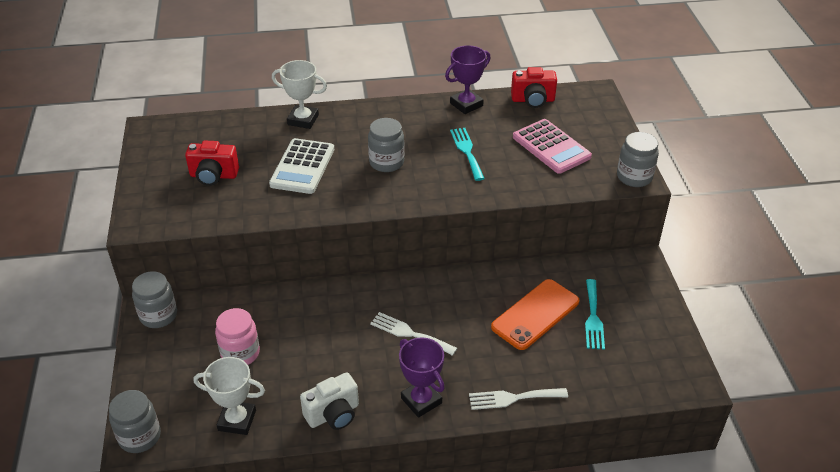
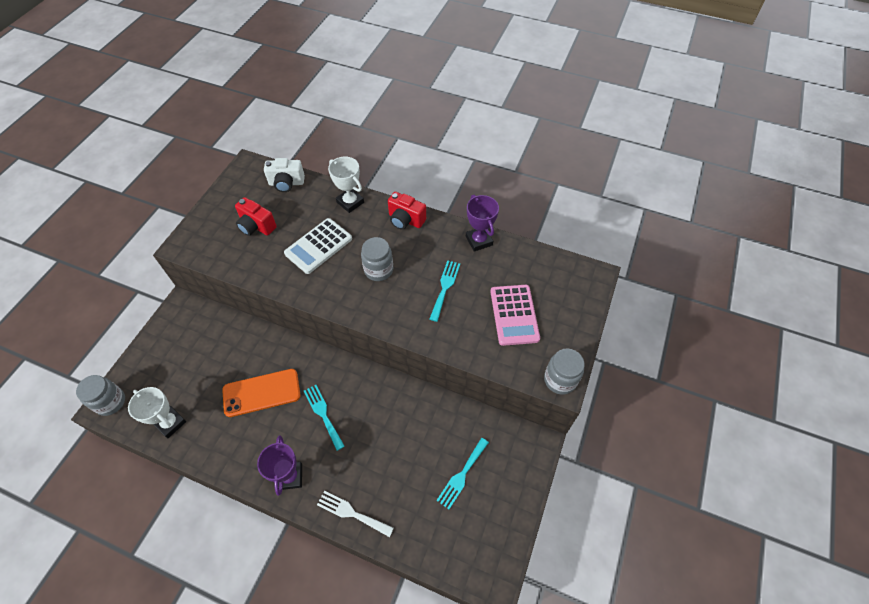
camera: 30 degrees right, 15 degrees up
grey jar [132,271,177,328] -> none
pink jar [215,308,260,365] -> none
white camera [300,372,359,430] -> white camera moved to [264,158,305,192]
white fork [370,312,457,356] -> turquoise fork [304,385,345,451]
purple trophy [445,45,491,114] -> purple trophy turned 75 degrees clockwise [466,195,499,252]
orange phone [491,279,579,350] -> orange phone moved to [222,369,300,417]
red camera [511,67,557,108] -> red camera moved to [388,192,426,230]

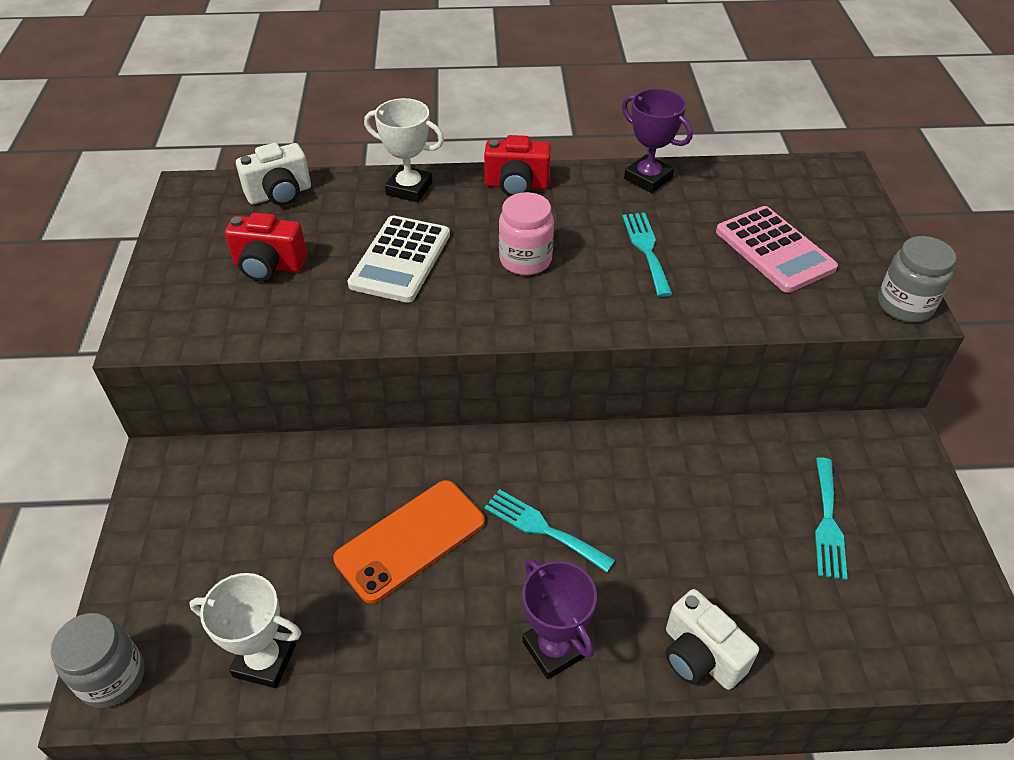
camera: 25 degrees left, 10 degrees down
white fork [317,491,394,537] -> white camera [665,589,759,690]
grey jar [361,237,393,281] -> pink jar [499,192,554,275]

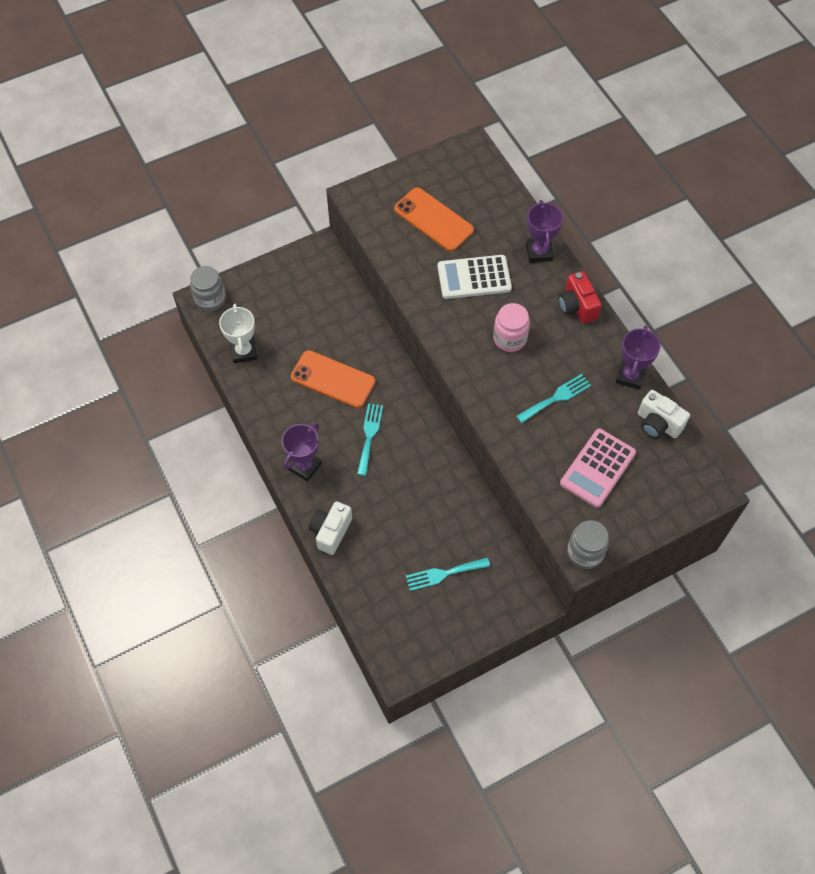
camera: 65 degrees right, 15 degrees up
red camera [225,213,307,281] -> orange phone [394,187,474,251]
white camera [236,143,311,206] -> white camera moved to [638,390,690,439]
white trophy [364,98,444,202] -> purple trophy [526,200,563,263]

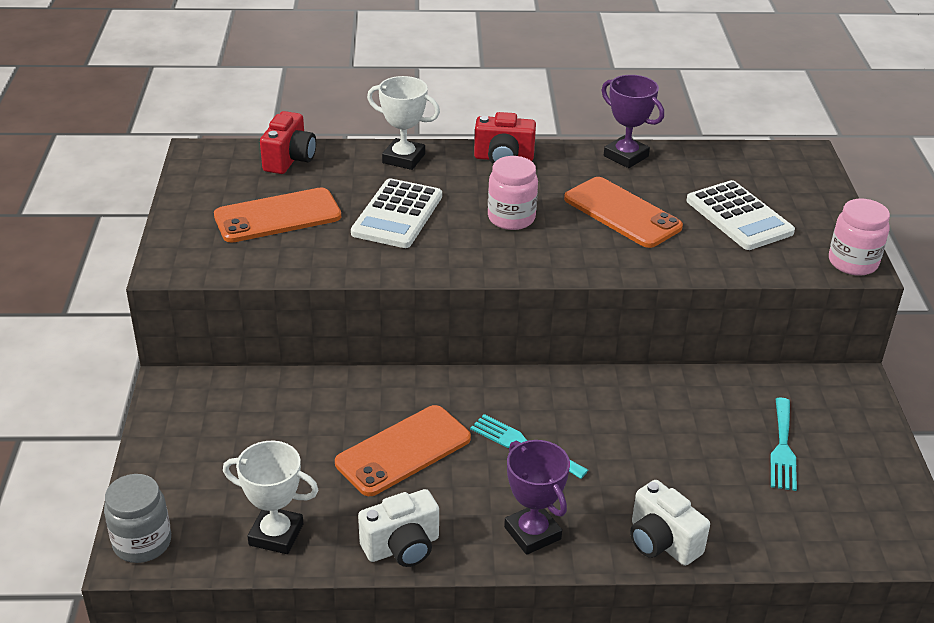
camera: 65 degrees left, 25 degrees down
turquoise fork [516,374,591,423] -> orange phone [564,177,683,248]
purple trophy [526,200,563,263] -> white trophy [367,76,440,170]
pink calculator [560,428,636,508] -> white calculator [686,180,795,250]
grey jar [567,520,609,569] -> pink jar [829,199,890,276]
white camera [638,390,690,439] -> white camera moved to [358,489,439,567]
none -> red camera [260,111,316,174]

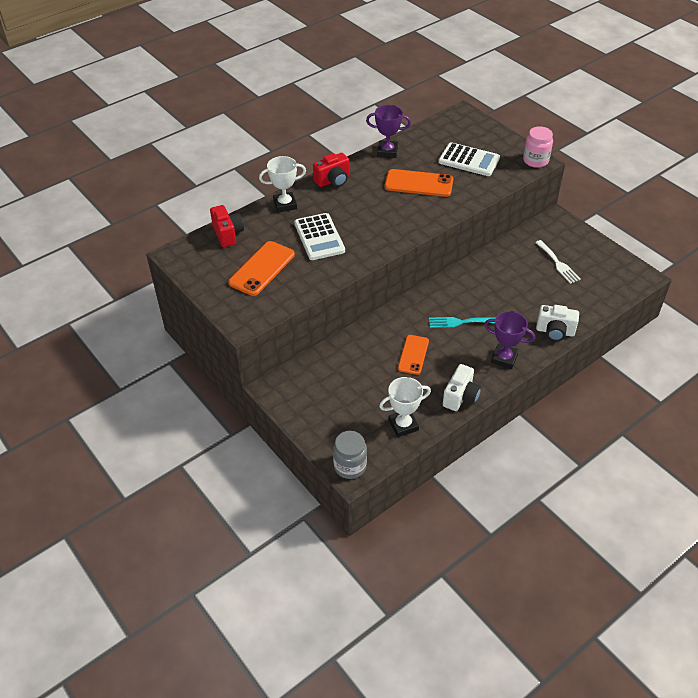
camera: 35 degrees left, 10 degrees up
orange phone [335,405,471,496] -> orange phone [398,335,429,375], size x0.66
pink jar [488,156,538,230] -> none
turquoise fork [770,398,797,491] -> white fork [535,240,581,284]

